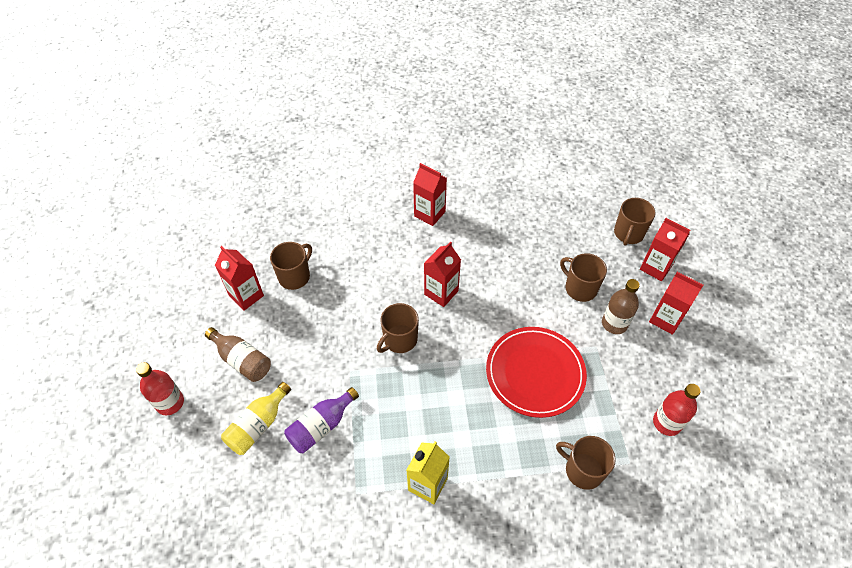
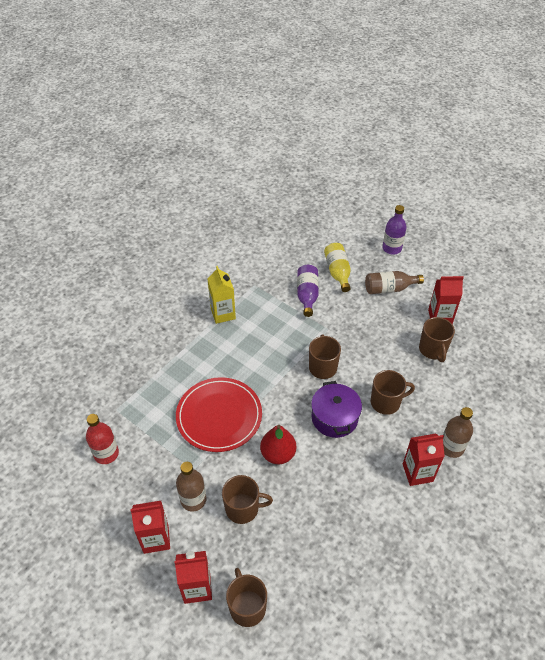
camera: 135 degrees right, 5 degrees down
red bottle [136,362,184,415] -> purple bottle [383,205,407,255]
red carton [424,242,461,307] -> purple pot [311,381,362,438]
brown mug [556,436,616,490] -> brown mug moved to [371,370,415,415]
none -> red pear [260,425,296,464]
none -> brown bottle [443,407,473,458]

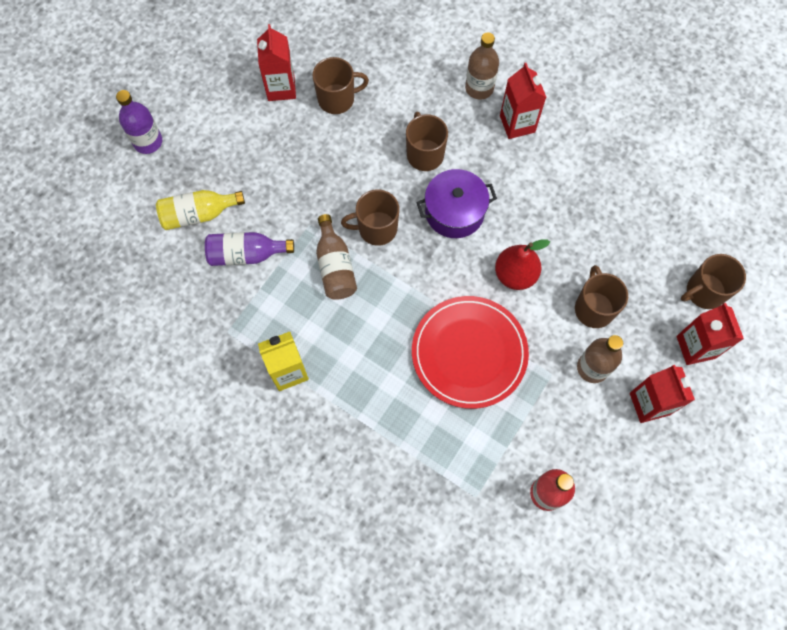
camera: 95 degrees left, 20 degrees up
brown bottle [365,271,424,294] -> brown bottle moved to [316,214,357,300]

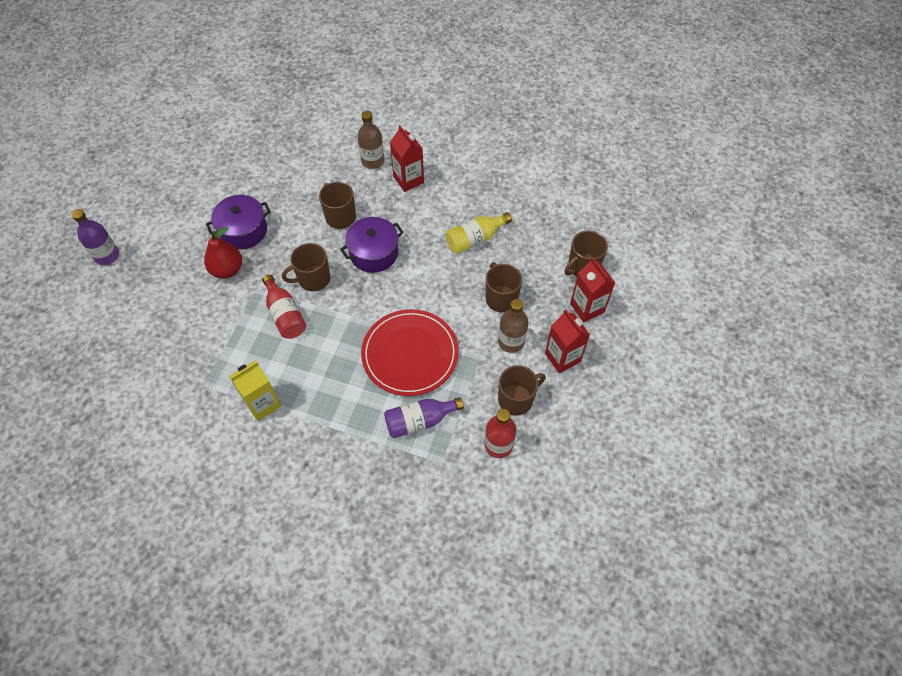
camera: 15 degrees left, 10 degrees down
yellow bottle [156,190,245,230] -> yellow bottle moved to [446,212,512,254]
purple bottle [205,232,294,266] -> purple bottle moved to [384,397,464,438]
red carton [257,24,296,101] -> none
brown mug [313,57,369,114] -> brown mug moved to [498,365,546,416]
brown bottle [316,214,357,300] -> red bottle [262,274,306,339]
red pear [495,239,550,290] -> red pear moved to [204,226,242,279]
none -> purple pot [206,195,271,250]

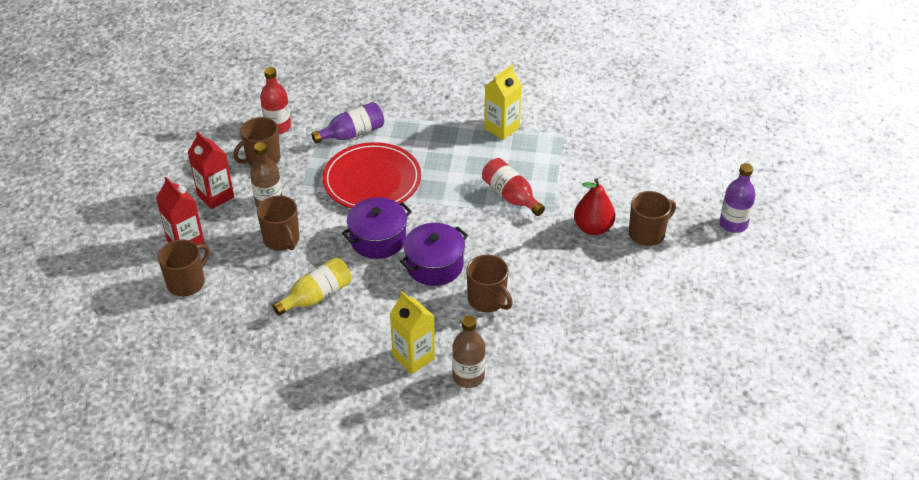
camera: 170 degrees right, 15 degrees down
purple pot [206,195,271,250] -> purple pot moved to [342,197,412,259]
brown mug [282,243,330,291] -> brown mug moved to [629,191,676,246]
red carton [390,125,424,192] -> yellow carton [390,291,435,374]

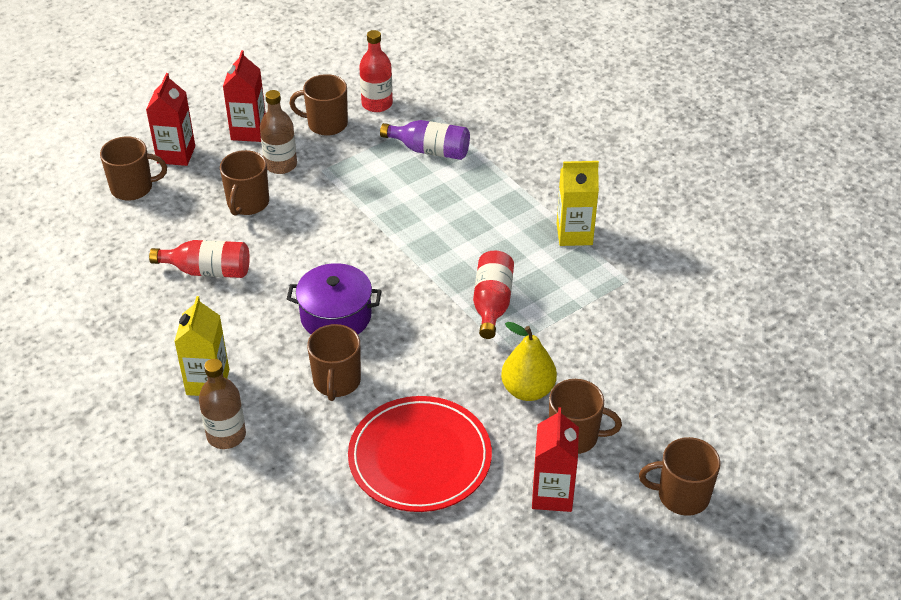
camera: 45 degrees right, 0 degrees up
yellow bottle [272,257,352,316] -> red bottle [149,240,250,278]
red plate [322,142,421,208] -> red plate moved to [348,396,492,512]
purple pot [342,197,412,259] -> none
red pear [574,178,615,235] -> yellow pear [501,322,557,401]
purple bottle [719,163,756,233] -> brown mug [639,437,721,516]
none -> red carton [532,407,579,512]

